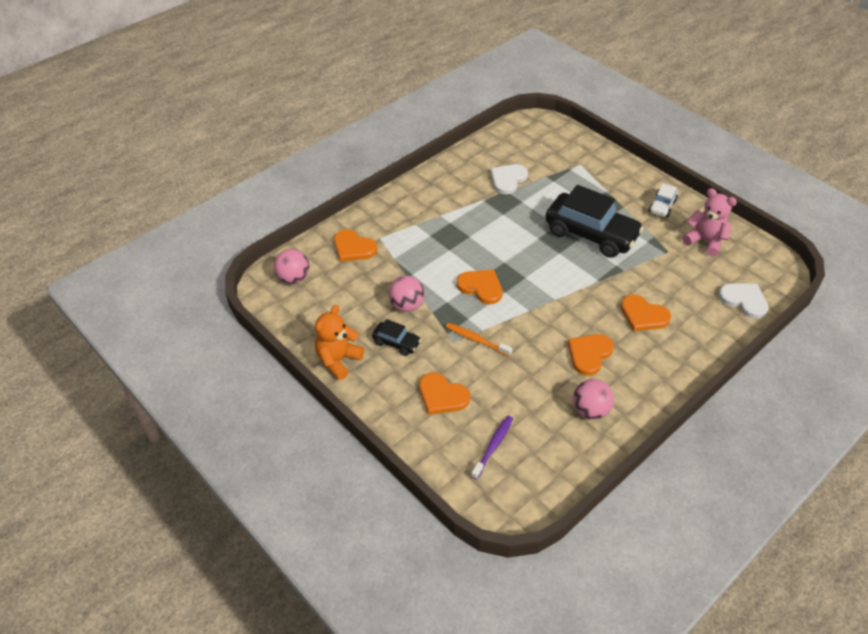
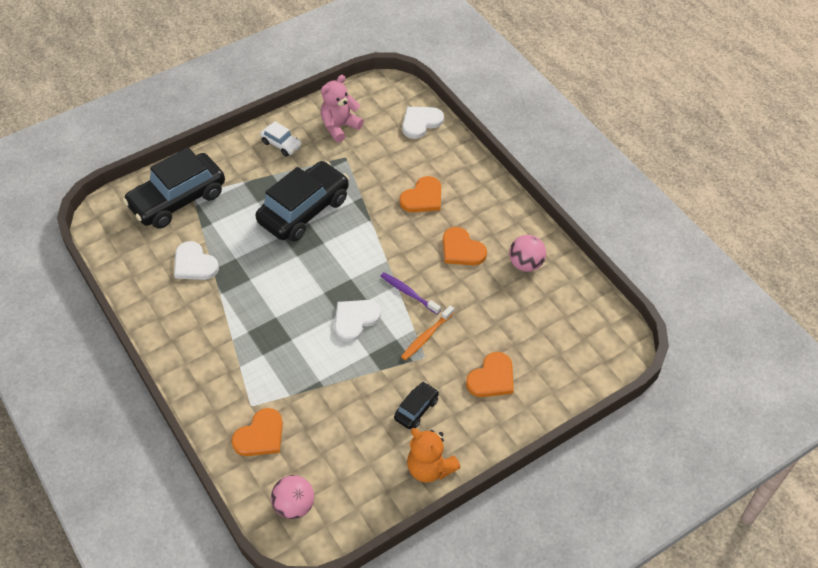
camera: 80 degrees left, 5 degrees up
pink ball [389,276,425,312] -> none
orange heart [457,269,503,304] -> white heart [334,300,381,342]
purple toothbrush [471,416,513,480] -> purple toothbrush moved to [381,272,441,315]
none -> black car [123,147,225,229]

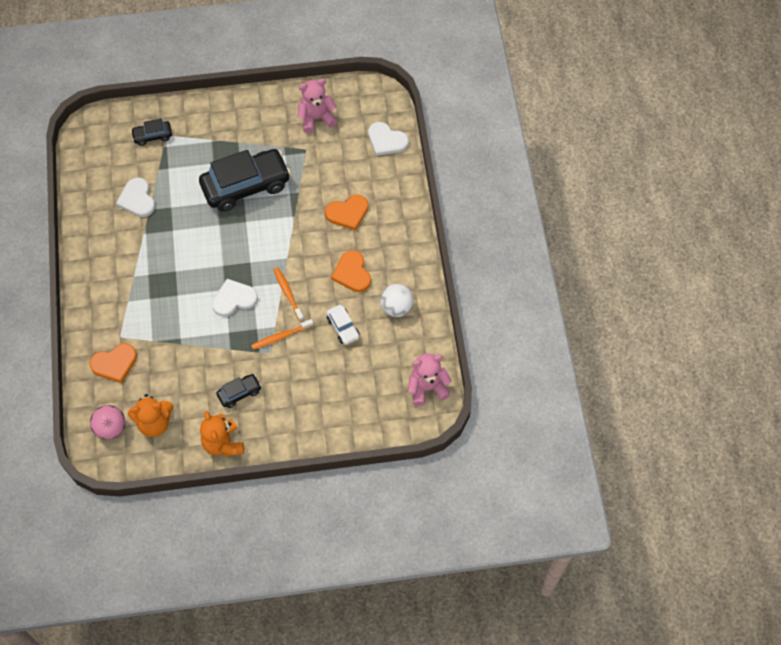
camera: 25 degrees right, 10 degrees up
black car [123,147,225,229] -> black car [131,119,172,146], size x0.46
white car [260,121,302,156] -> white car moved to [327,305,360,345]
purple toothbrush [381,272,441,315] -> orange toothbrush [274,268,304,322]
white heart [402,107,444,139] -> white heart turned 135 degrees counterclockwise [368,122,409,156]
orange heart [466,352,514,397] -> none
pink ball [509,235,546,272] -> white ball [380,284,413,317]
none -> orange teddy bear [128,394,174,437]
none -> pink teddy bear [408,353,452,406]

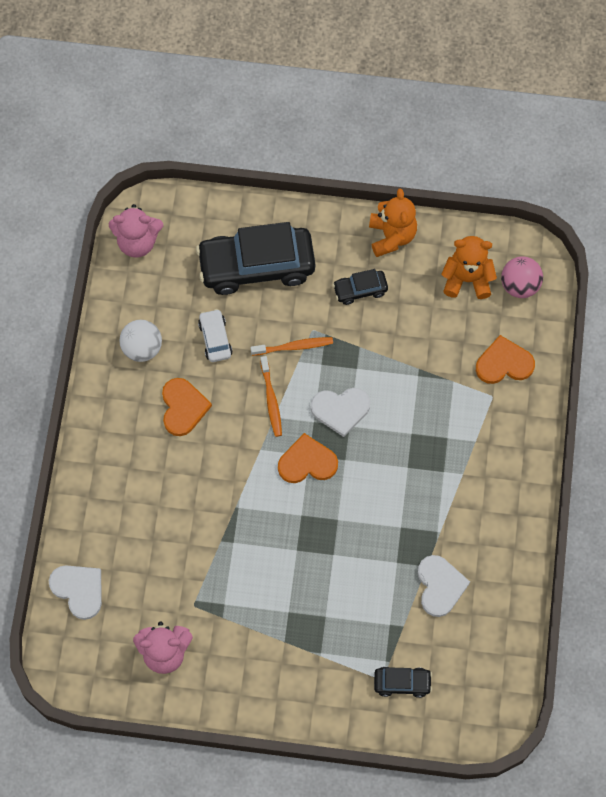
camera: 165 degrees left, 5 degrees up
black car [199,149,291,212] -> black car moved to [196,222,315,295]
orange heart [325,194,368,230] -> orange heart moved to [278,433,338,483]

